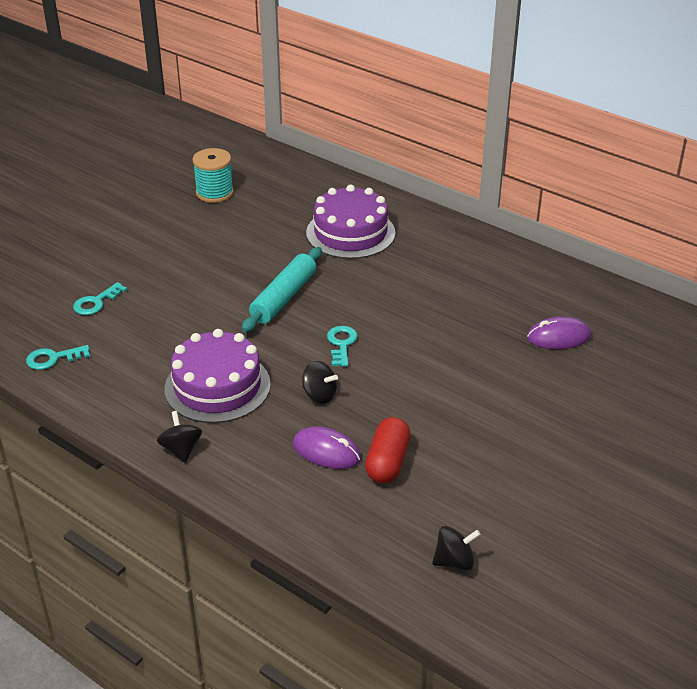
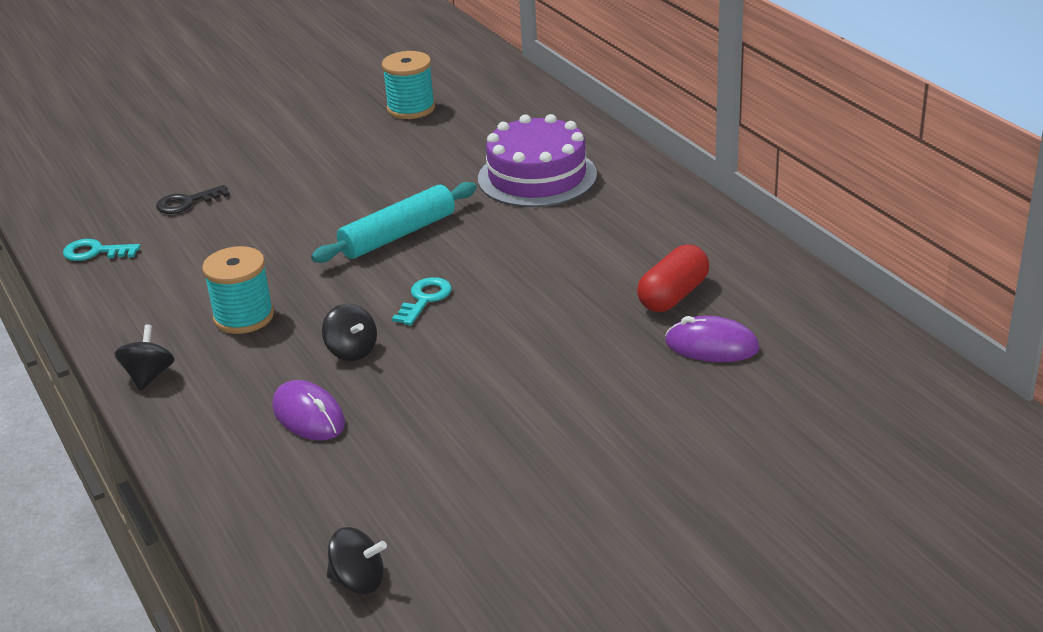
camera: 25 degrees right, 5 degrees down
turquoise key [73,282,127,315] -> black key [156,185,230,214]
purple cake [164,329,271,423] -> turquoise spool [202,246,274,334]
red capsule [365,417,411,483] -> red capsule moved to [637,244,709,312]

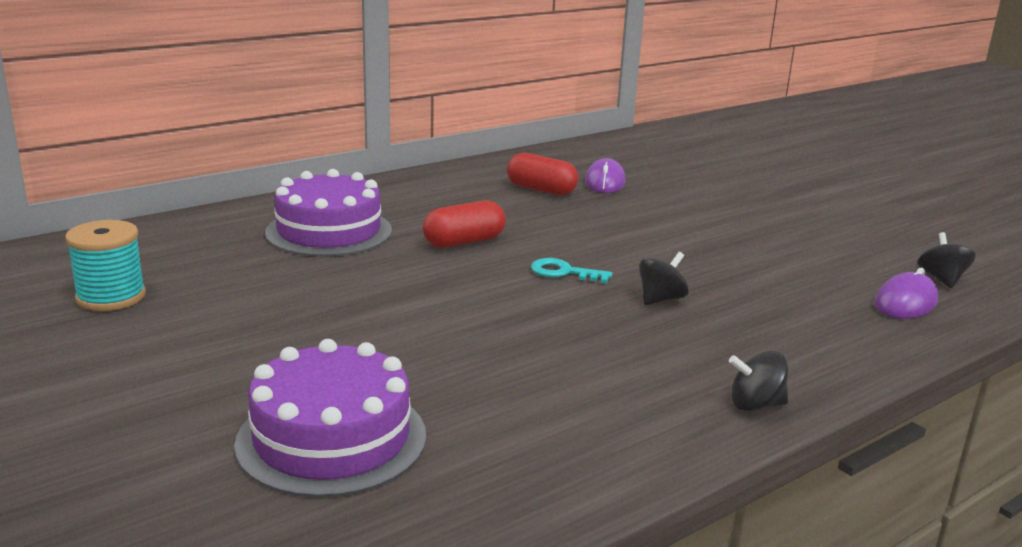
camera: 100 degrees left, 10 degrees down
turquoise key [63,239,140,261] -> none
black key [156,185,230,214] -> purple cake [234,339,426,498]
turquoise spool [202,246,274,334] -> none
purple mouse [272,380,345,441] -> purple mouse moved to [875,268,938,319]
turquoise rolling pin [311,182,477,263] -> none
none -> red capsule [423,201,506,248]

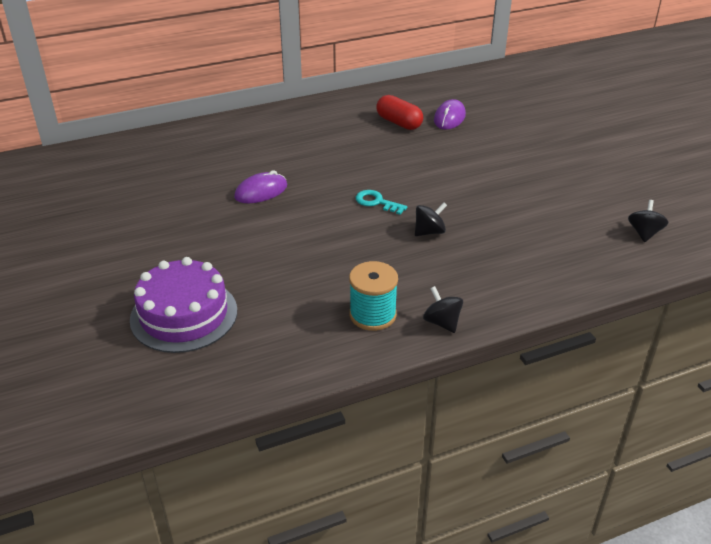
camera: 15 degrees right, 15 degrees up
turquoise spool [65,220,146,311] -> turquoise spool moved to [349,261,398,331]
purple cake [265,169,392,257] -> none
red capsule [423,201,506,248] -> none
black spinning top [729,350,788,411] -> black spinning top turned 45 degrees clockwise [423,286,463,333]
purple mouse [875,268,938,319] -> purple mouse moved to [234,170,287,203]

